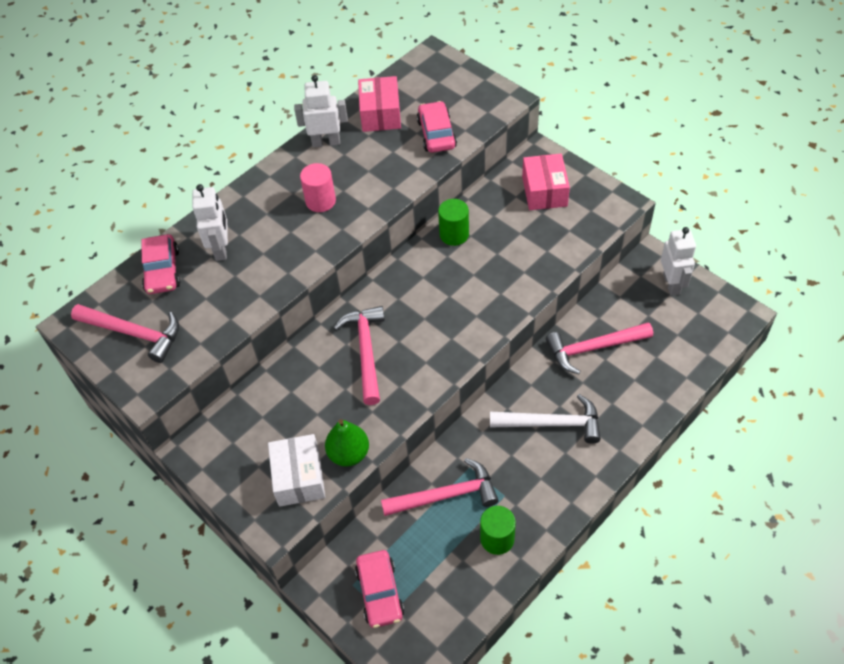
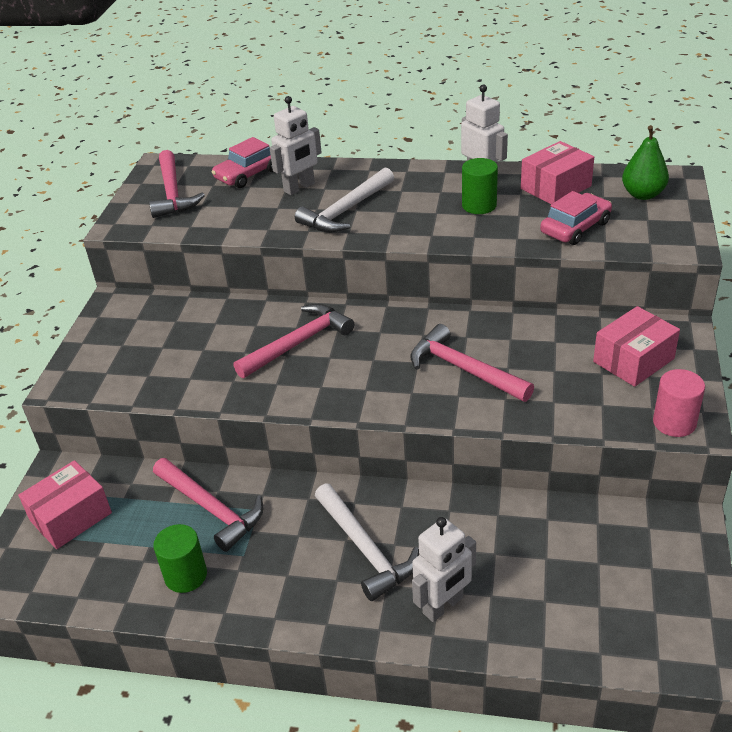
camera: 55 degrees right, 15 degrees down
white box [268,434,325,507] -> none
pink cylinder [300,163,336,212] -> pink cylinder moved to [653,369,705,437]
green pear [325,419,369,467] -> green pear moved to [622,125,669,200]
pink car [355,550,405,628] -> pink box [18,460,112,549]
green cylinder [438,199,469,246] -> green cylinder moved to [462,158,498,214]
pink hammer [546,322,653,374] -> pink hammer moved to [410,324,534,402]
white robot [661,227,696,296] -> white robot moved to [412,517,476,622]
none -> white hammer [295,167,394,232]

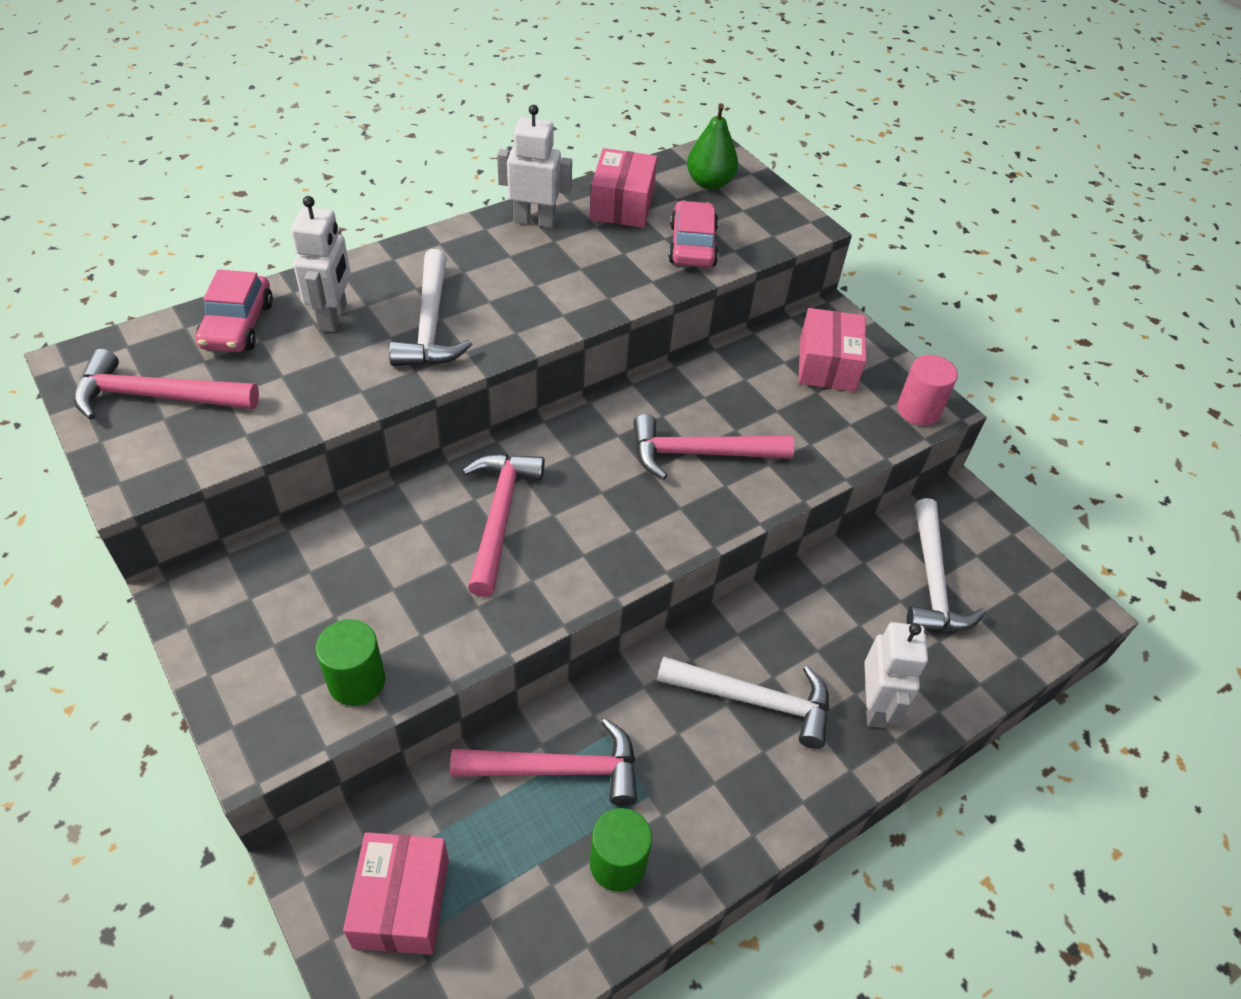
camera: 50 degrees left, 10 degrees up
pink hammer [149,150,205,218] -> pink hammer turned 150 degrees clockwise [74,349,259,420]
green cylinder [462,158,498,214] -> green cylinder moved to [316,619,385,706]
none -> white hammer [907,498,985,631]

